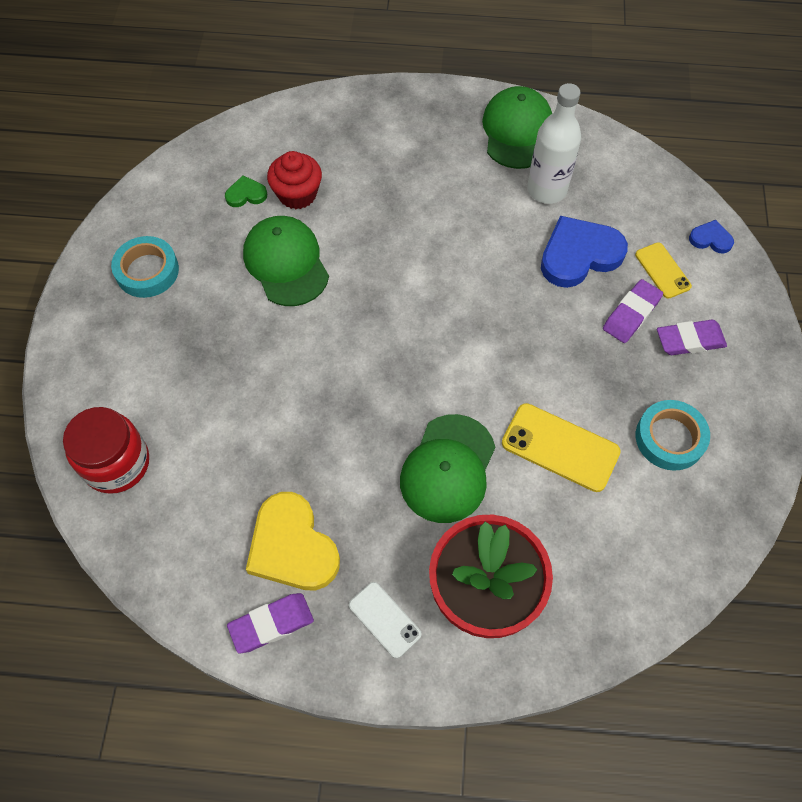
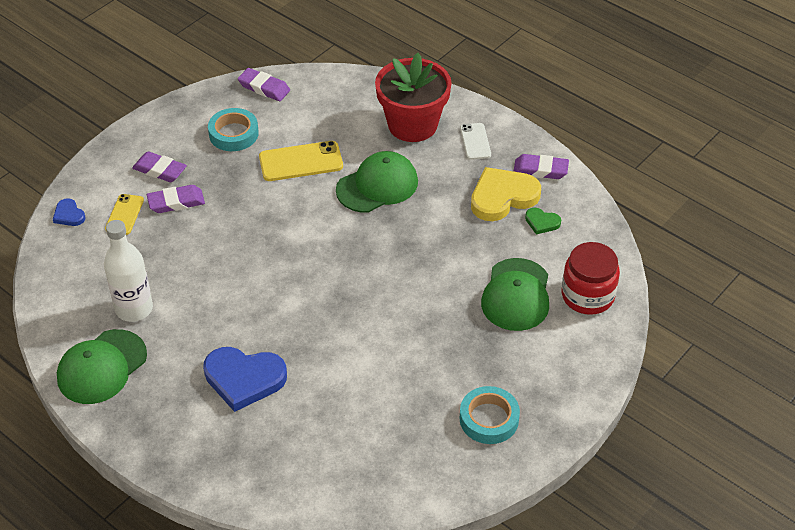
camera: 145 degrees left, 15 degrees down
green heart [225,175,267,207] -> green heart moved to [525,207,561,234]
green cap [243,216,329,306] -> green cap moved to [481,258,549,331]
yellow heart [246,492,340,590] -> yellow heart turned 120 degrees counterclockwise [471,167,541,221]
red cupcake [267,151,322,209] -> none
yellow phone [502,403,621,492] -> yellow phone turned 75 degrees counterclockwise [259,141,343,181]
blue heart [541,216,628,288] -> blue heart moved to [203,347,287,412]
none -> purple eraser [238,68,290,101]

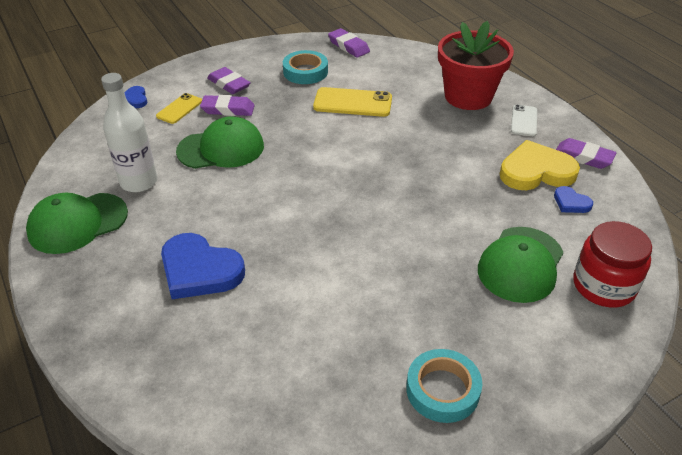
camera: 20 degrees right, 5 degrees down
green cap [336,151,418,213] -> green cap moved to [176,116,264,169]
green heart [525,207,561,234] -> blue heart [554,186,593,213]

